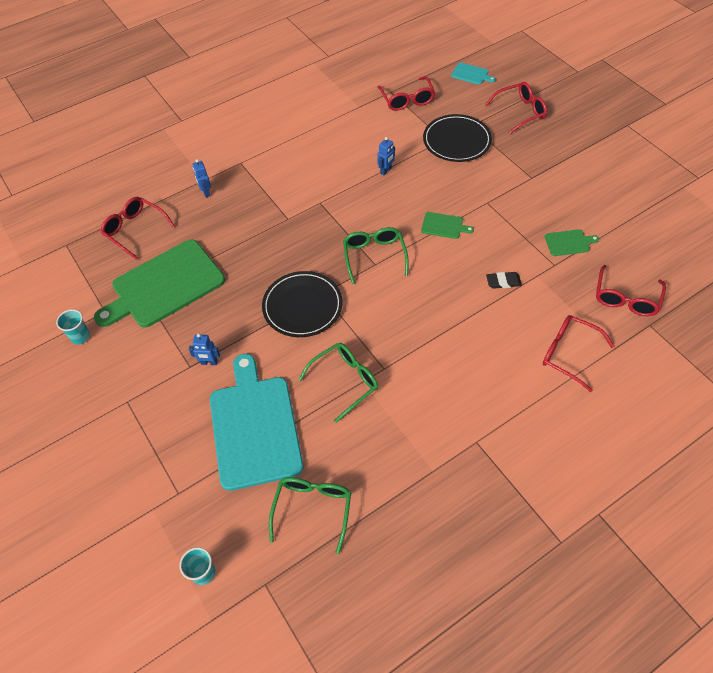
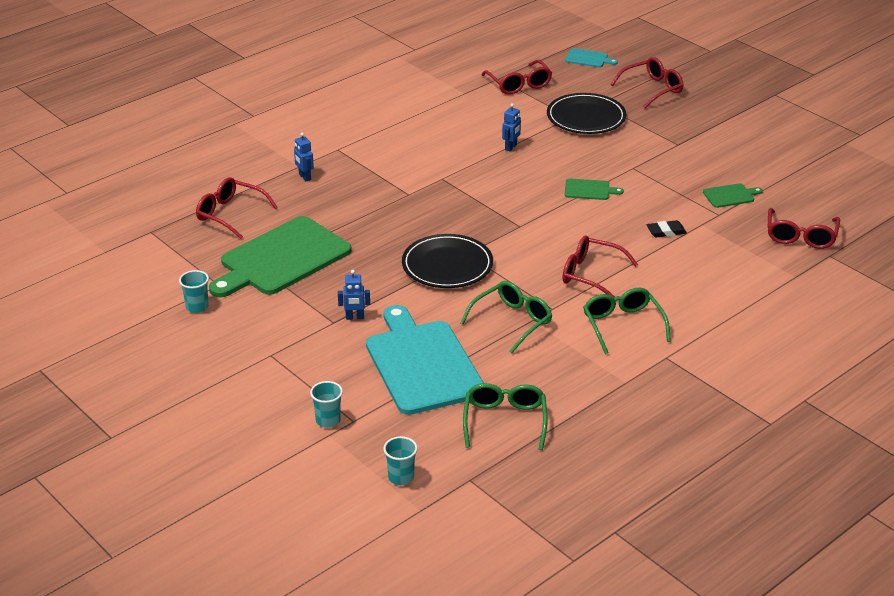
camera: 10 degrees left, 20 degrees down
green glasses [343,227,409,284] -> green glasses moved to [583,288,671,354]
red glasses [543,315,614,392] -> red glasses moved to [562,235,638,298]
none -> turquoise cup [310,381,343,428]

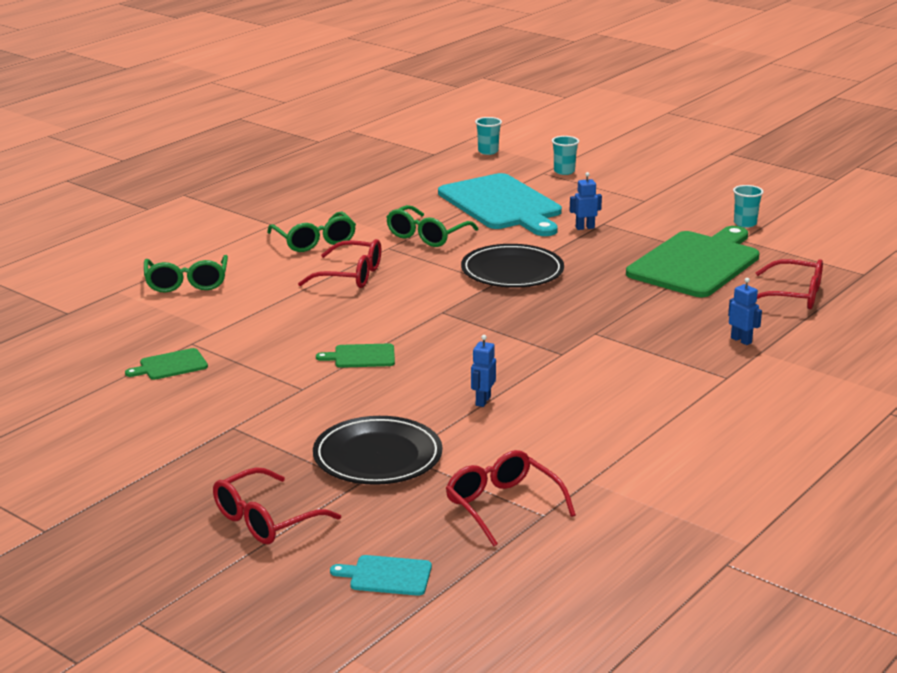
camera: 170 degrees right, 10 degrees down
green glasses [463,383,547,450] -> green glasses moved to [144,255,228,293]
black eraser [646,220,687,238] -> none
red glasses [768,208,840,249] -> none

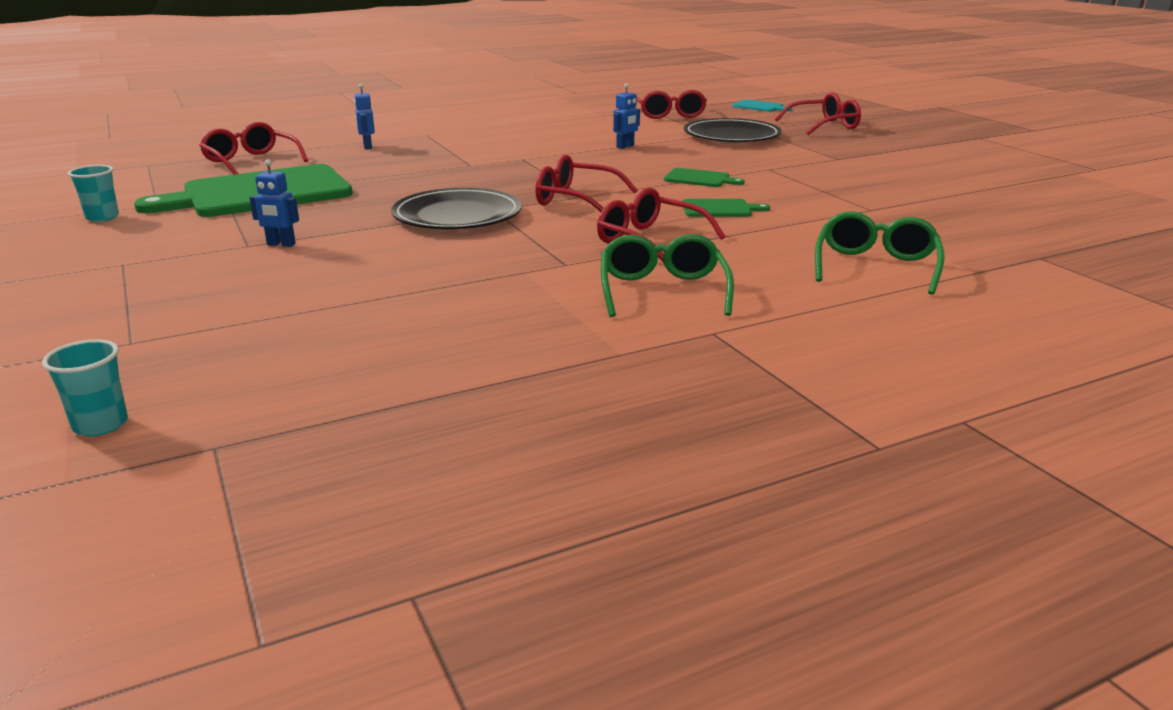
camera: 155 degrees left, 0 degrees up
green cutting board [125,348,208,380] -> green cutting board moved to [682,199,770,217]
green glasses [386,205,479,247] -> none
turquoise cutting board [438,173,562,236] -> none
turquoise cup [552,136,579,175] -> none
none -> red glasses [535,155,638,212]

